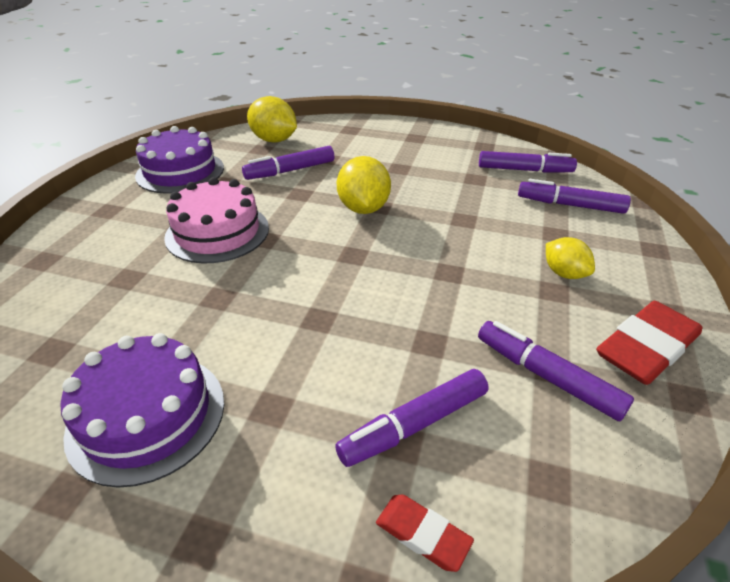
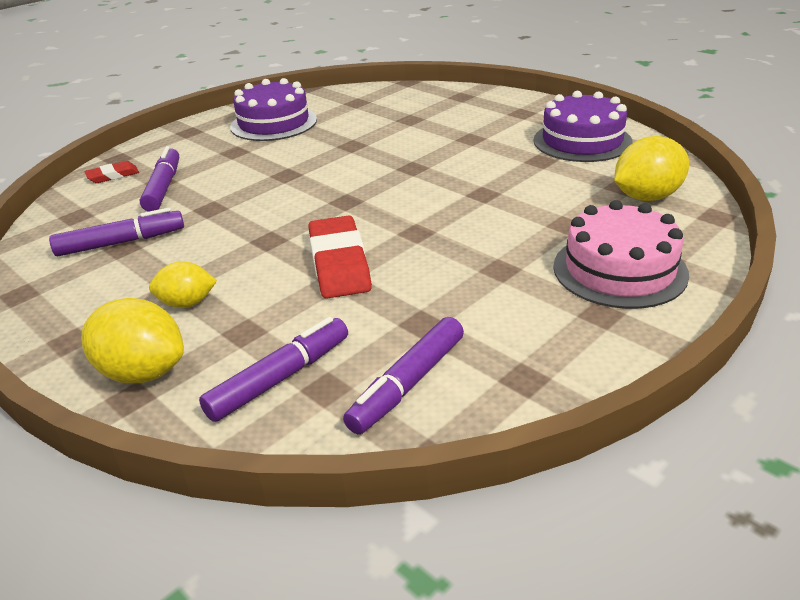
camera: 120 degrees right, 5 degrees down
pink cake [164,177,269,263] -> pink cake moved to [553,200,689,309]
purple marker [242,146,334,180] -> none
yellow lemon [337,156,391,214] -> yellow lemon moved to [81,298,184,383]
red eraser [596,301,703,385] -> red eraser moved to [308,215,372,299]

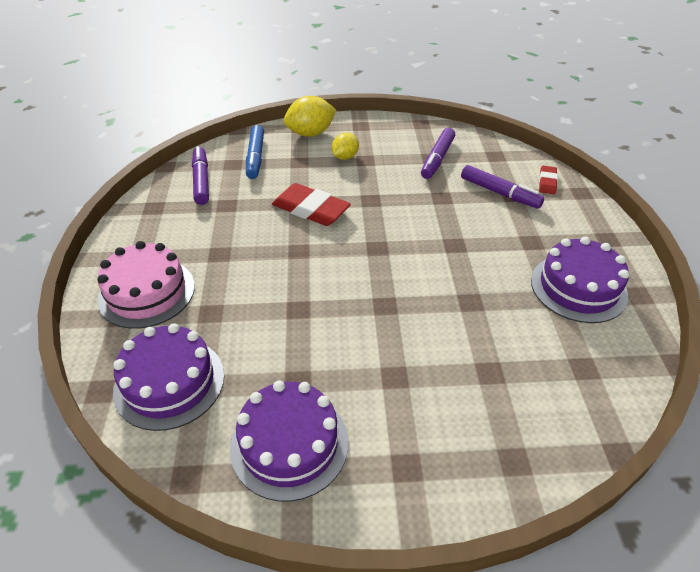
camera: 130 degrees right, 10 degrees up
purple marker [199,317,348,422] -> blue marker [246,125,264,179]
yellow lemon [614,136,689,201] -> purple cake [113,323,224,431]

